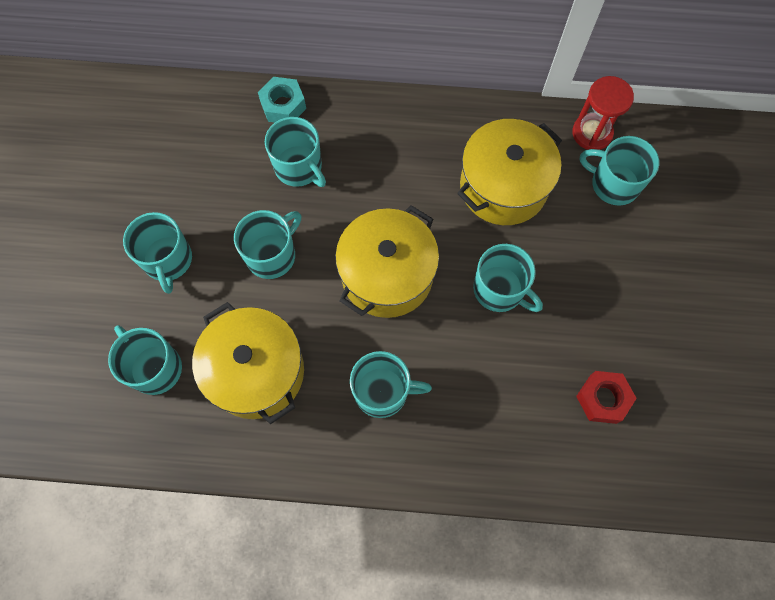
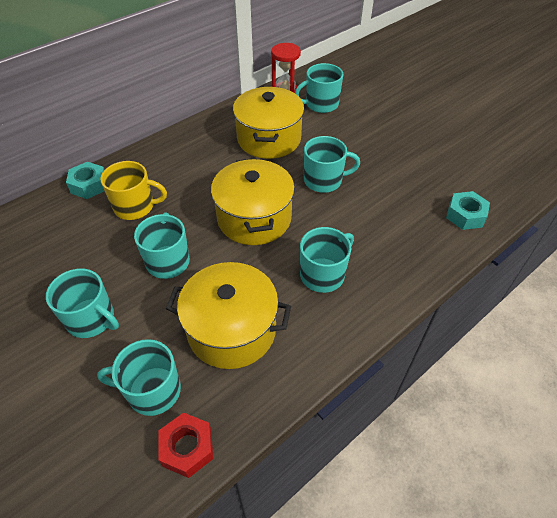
camera: 45 degrees left, 20 degrees down
turquoise mug [265,117,326,187] -> yellow mug [100,161,167,220]
red nut [576,371,637,424] -> red nut moved to [159,413,213,478]
none -> turquoise nut [446,191,490,230]

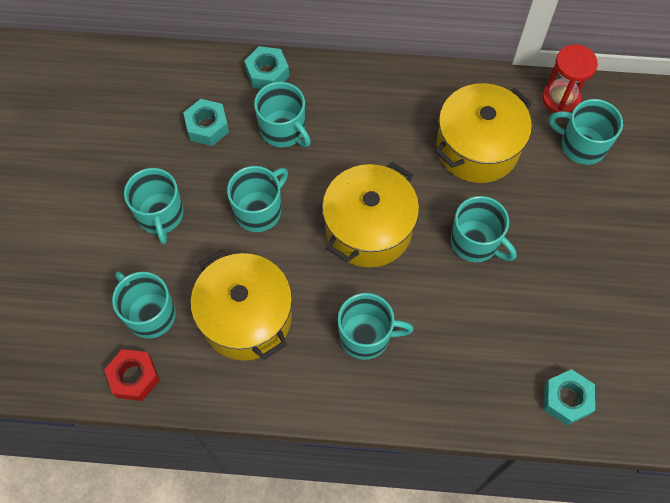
camera: 45 degrees right, 15 degrees up
yellow mug [100,161,167,220] -> turquoise mug [254,82,311,147]
none -> turquoise nut [183,99,229,146]

